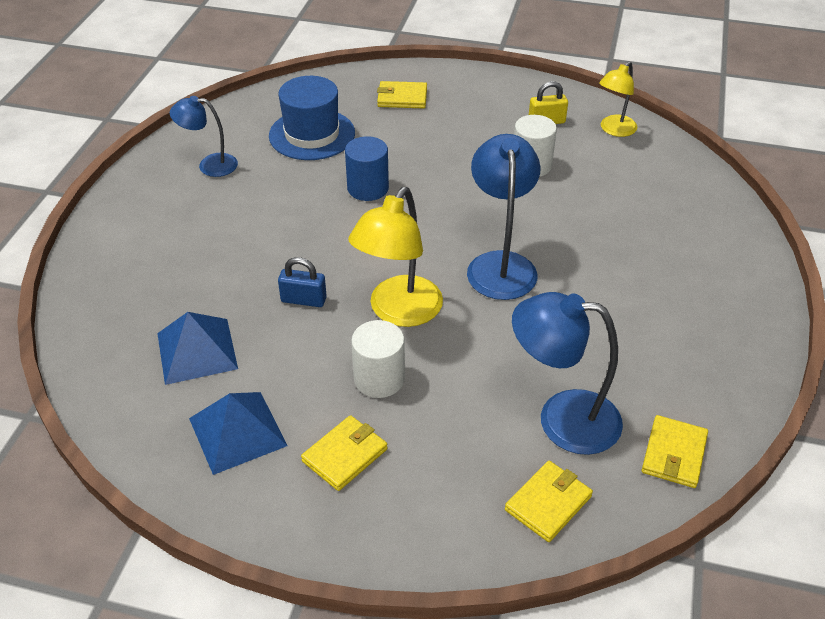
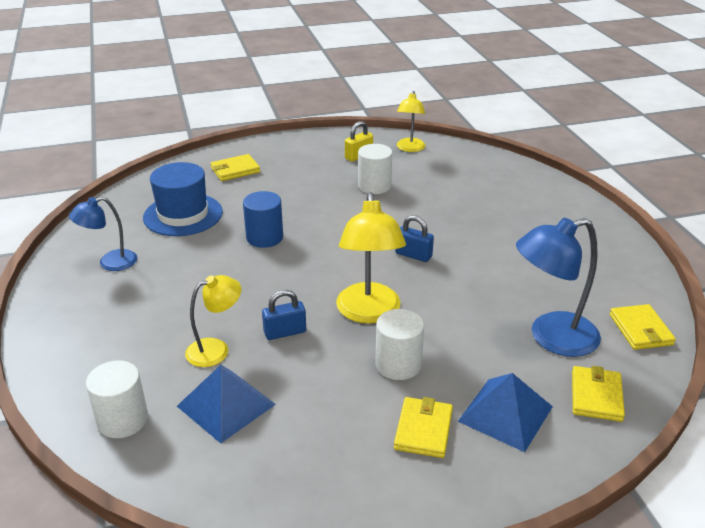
camera: 30 degrees left, 10 degrees down
blue pyramid [189,392,288,475] -> blue pyramid moved to [458,373,553,452]
blue lamp [467,134,541,300] -> blue padlock [395,215,434,262]
none -> white cylinder [86,360,148,438]
none -> yellow lamp [185,275,241,367]

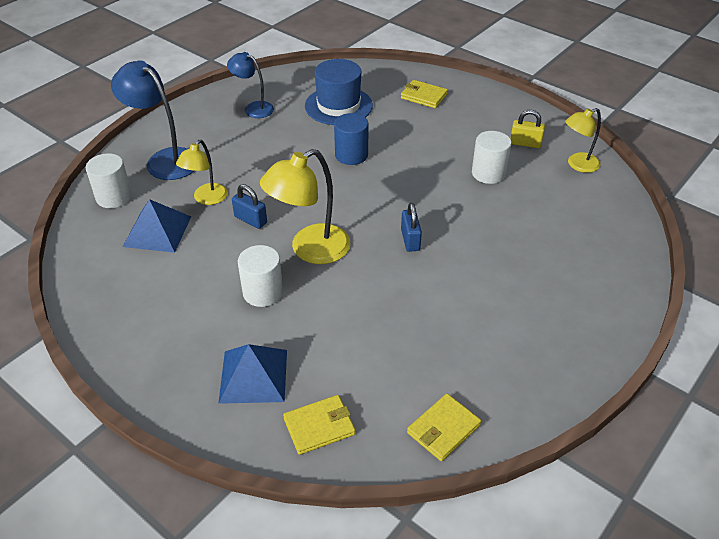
camera: 55 degrees right, 10 degrees up
yellow lamp [185,275,241,367] -> yellow lamp turned 90 degrees clockwise [176,140,228,205]
yellow wallet [394,397,453,458] -> none
blue lamp [516,218,601,357] -> blue lamp moved to [111,60,194,180]

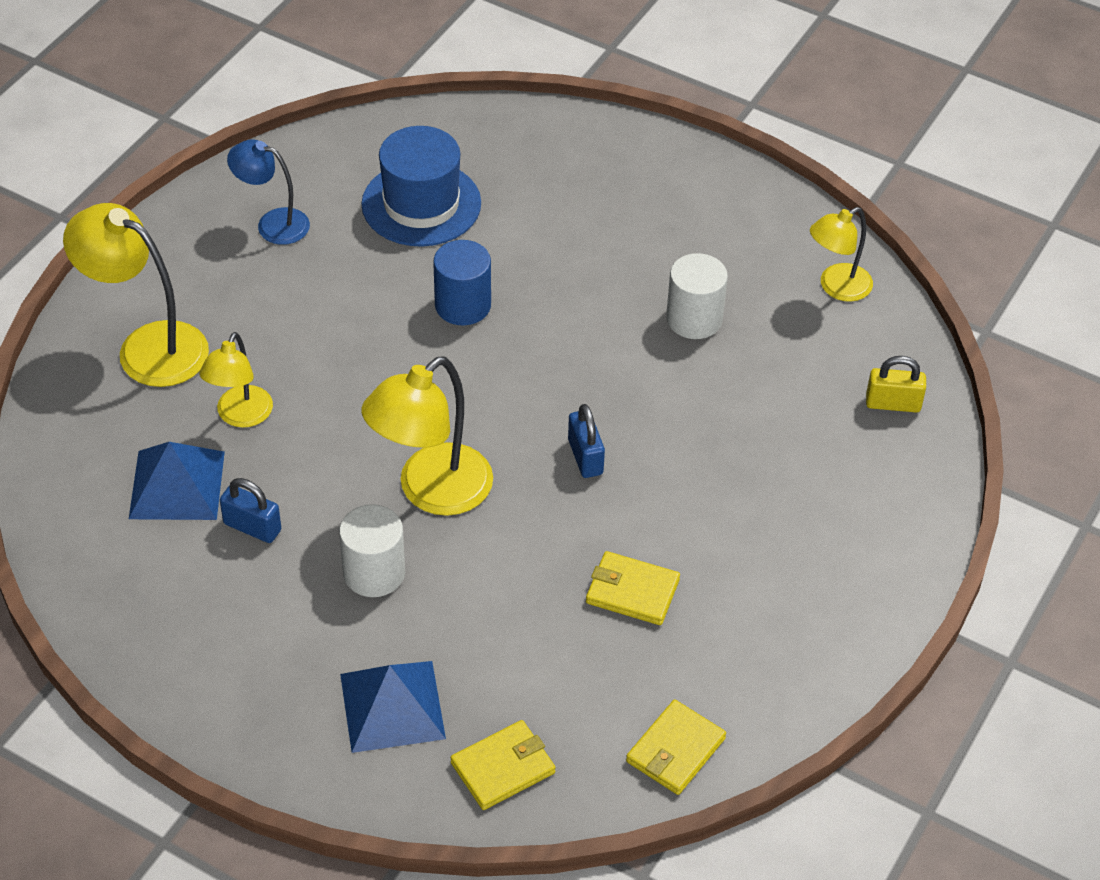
camera: 10 degrees left, 5 degrees up
white cylinder [86,153,132,208] -> none
blue lamp [111,60,194,180] -> yellow lamp [63,203,209,387]
blue padlock [232,184,267,229] -> blue padlock moved to [220,478,281,543]
yellow wallet [401,80,448,108] -> yellow wallet moved to [586,551,680,625]
yellow padlock [510,110,545,148] -> yellow padlock moved to [866,356,926,413]

